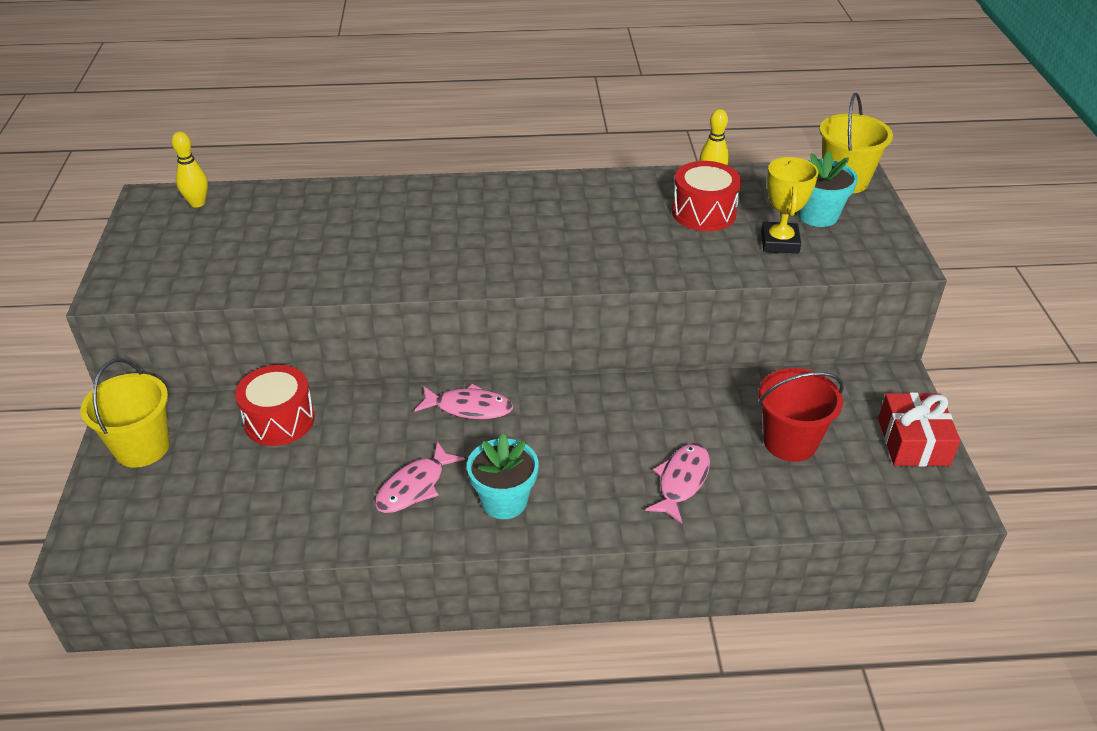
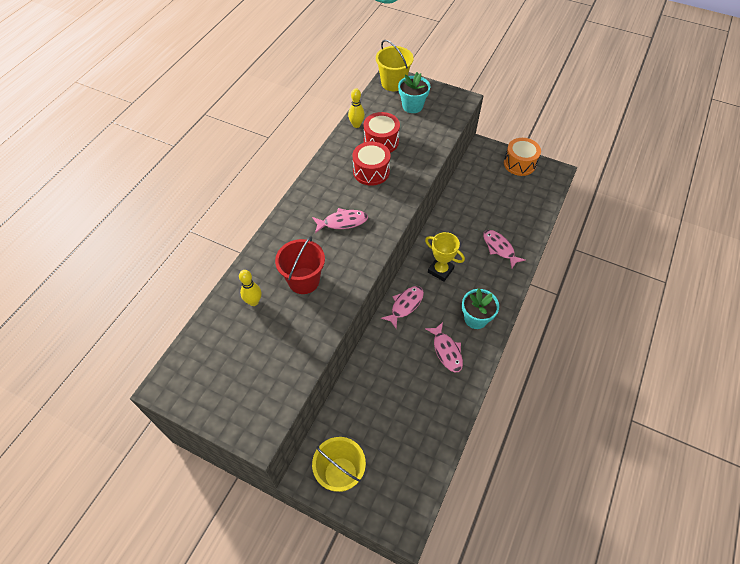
camera: 60 degrees left, 15 degrees up
yellow bowling pin [172,131,208,207] -> yellow bowling pin moved to [239,270,261,306]
red drum [235,365,315,446] -> red drum moved to [353,142,390,186]
red bucket [759,368,844,462] -> red bucket moved to [275,236,325,294]
yellow trophy [761,157,818,254] -> yellow trophy moved to [425,232,465,282]
red gift [878,392,960,467] -> orange drum [504,138,541,176]
none -> pink fish [312,208,368,233]

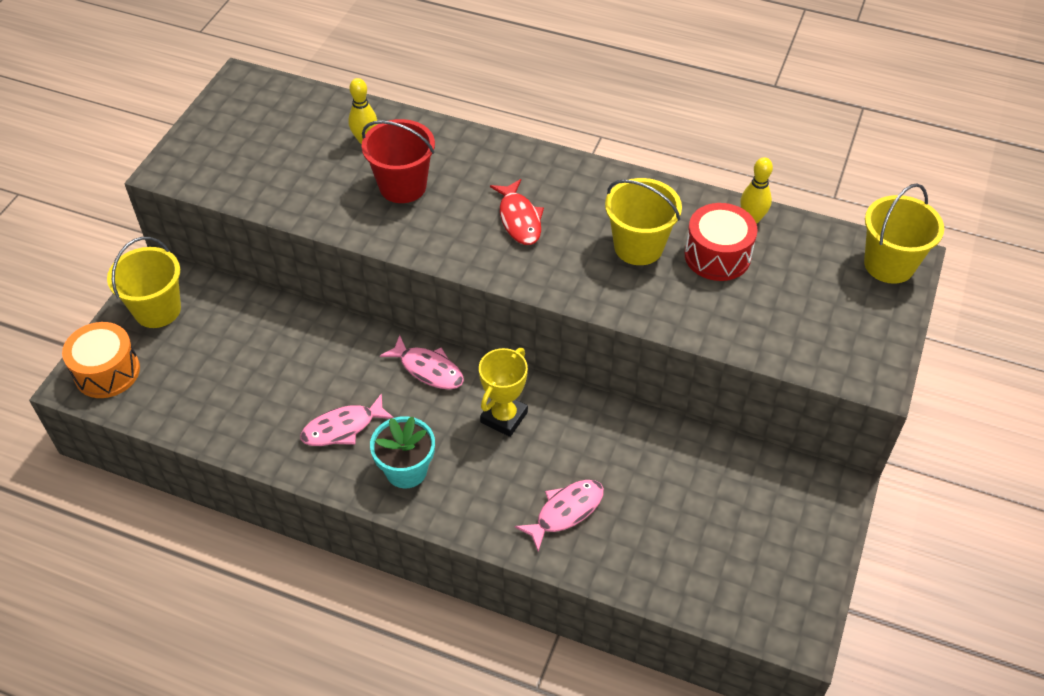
camera: 85 degrees right, 5 degrees down
pink fish [312,208,368,233] -> red fish [490,179,544,245]
red drum [353,142,390,186] -> yellow bucket [605,178,682,265]
turquoise flower pot [398,72,430,113] -> none
orange drum [504,138,541,176] -> orange drum moved to [62,322,140,398]

